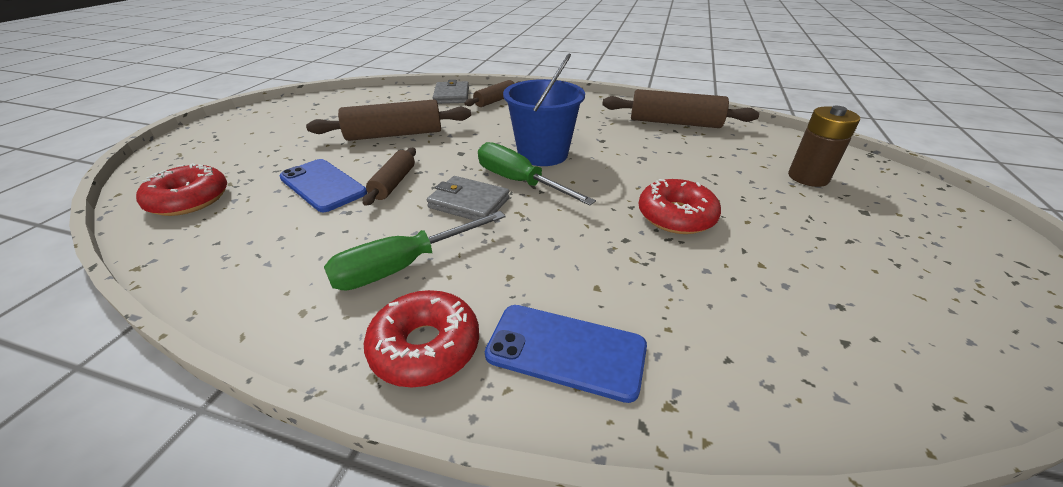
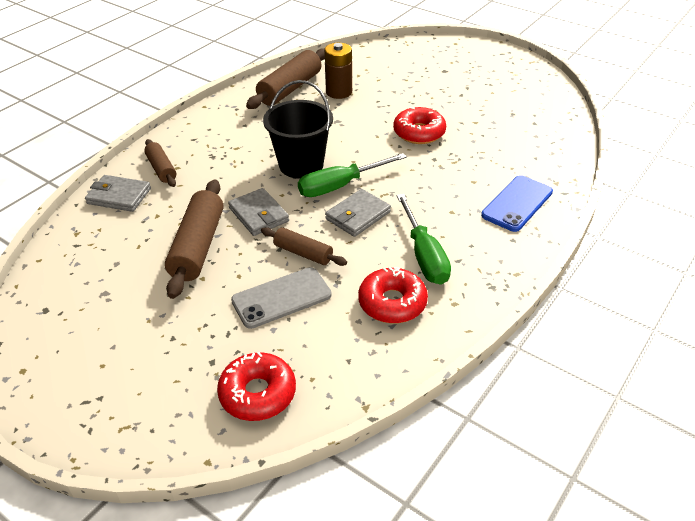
camera: 70 degrees left, 5 degrees up
blue phone [279,159,367,212] -> grey phone [231,267,332,329]
red donut [364,290,479,388] -> red donut moved to [358,267,428,323]
blue bucket [503,53,585,166] -> black bucket [263,80,333,179]
brown battery [788,106,860,187] -> brown battery moved to [324,43,352,99]
none -> grey wallet [228,188,289,236]

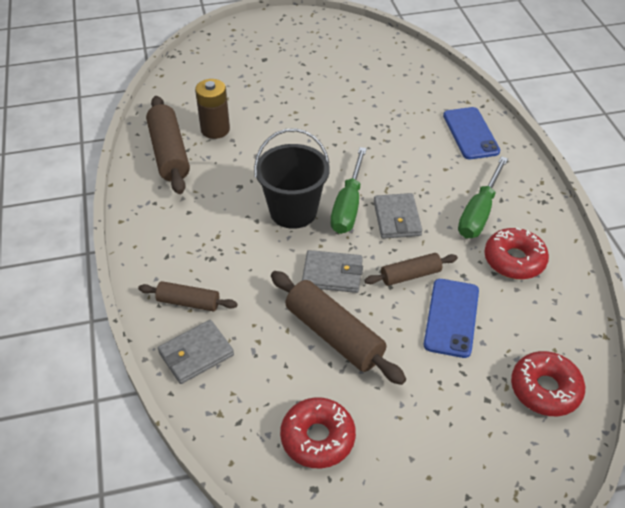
camera: 50 degrees left, 5 degrees up
grey phone [231,267,332,329] -> blue phone [424,279,479,358]
red donut [393,107,446,144] -> red donut moved to [280,397,356,468]
green screwdriver [397,194,451,285] -> green screwdriver turned 90 degrees clockwise [458,156,508,239]

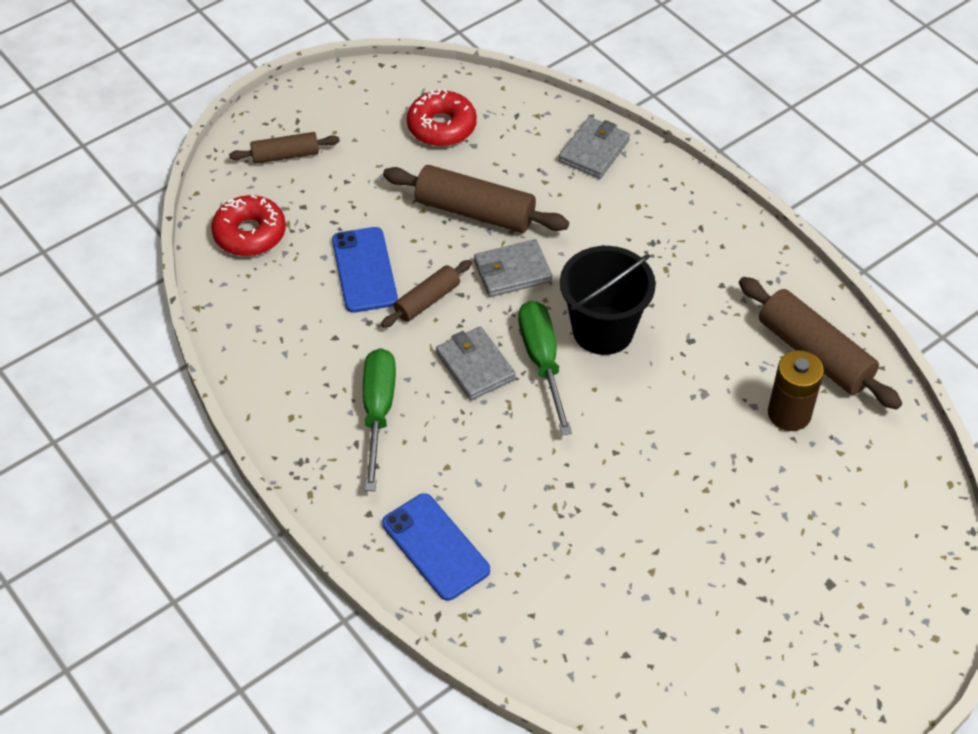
camera: 155 degrees right, 5 degrees up
brown rolling pin [138,281,237,311] -> brown rolling pin moved to [229,132,340,164]
red donut [484,228,549,279] -> none

